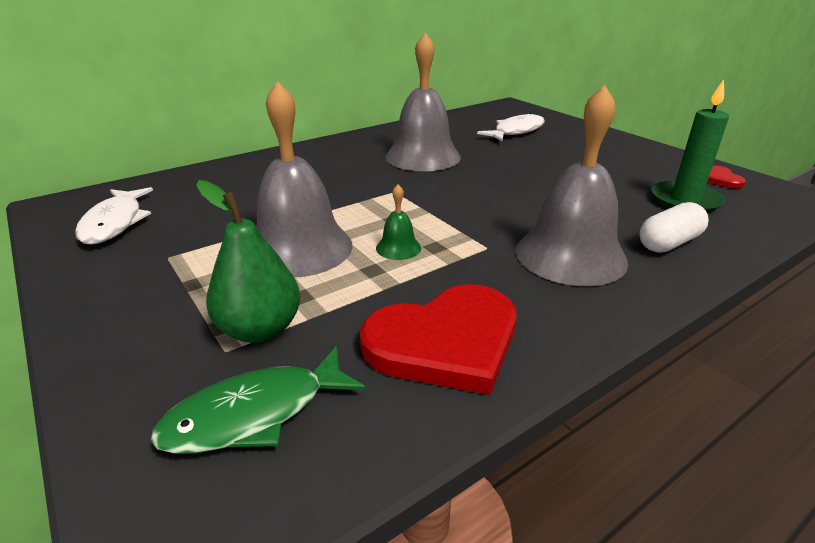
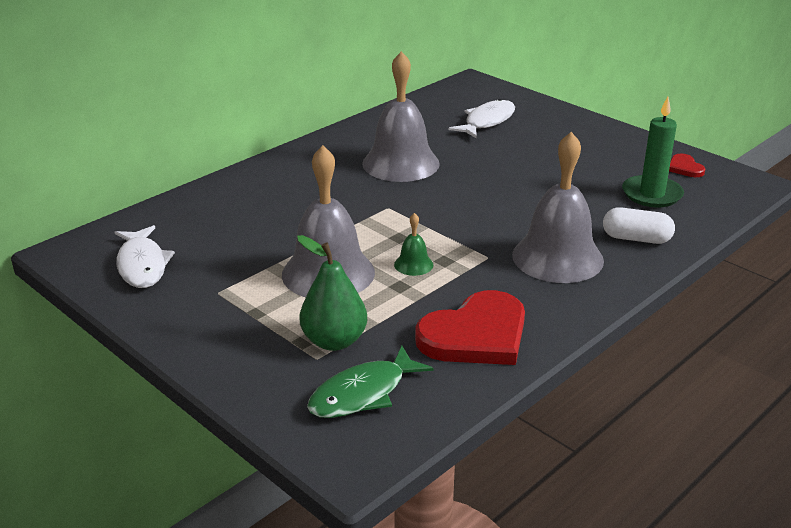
camera: 10 degrees left, 0 degrees up
white capsule [639,202,709,253] -> white capsule turned 60 degrees clockwise [603,207,675,244]

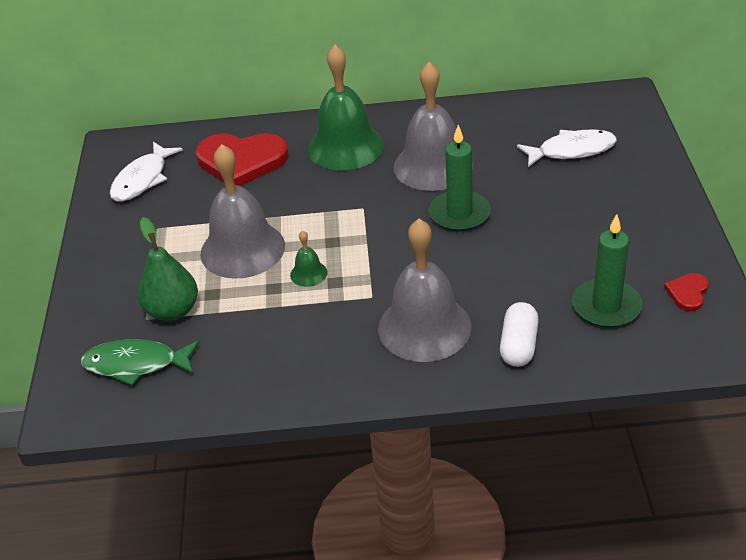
camera: 45 degrees right, 10 degrees up
red heart [415,290,525,365] -> red heart moved to [196,133,289,186]
white capsule [603,207,675,244] -> white capsule turned 45 degrees clockwise [500,302,539,367]
none -> green bell [308,45,384,170]
none -> green candle [429,125,491,231]

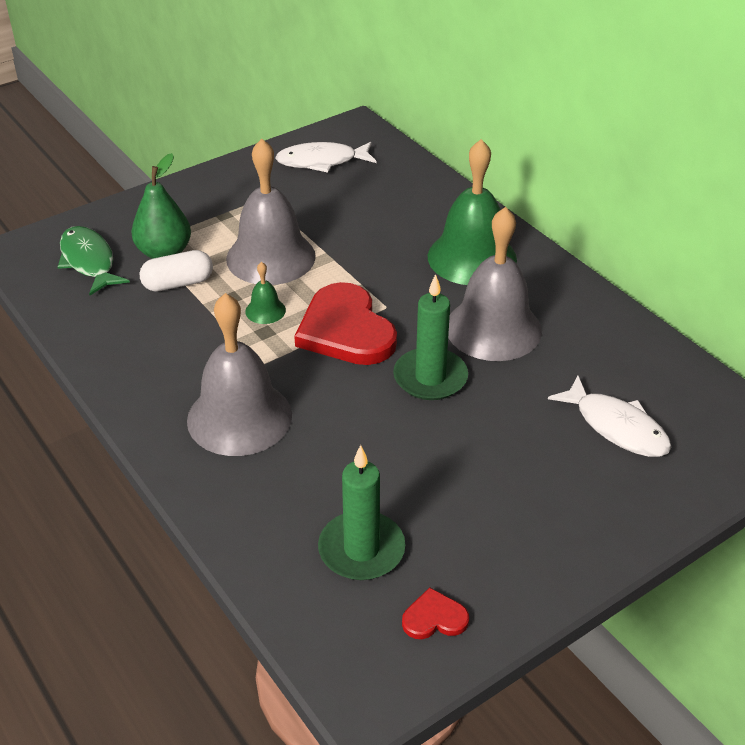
camera: 55 degrees right, 0 degrees up
red heart [196,133,289,186] -> red heart moved to [294,282,397,365]
white capsule [500,302,539,367] -> white capsule moved to [139,250,213,292]

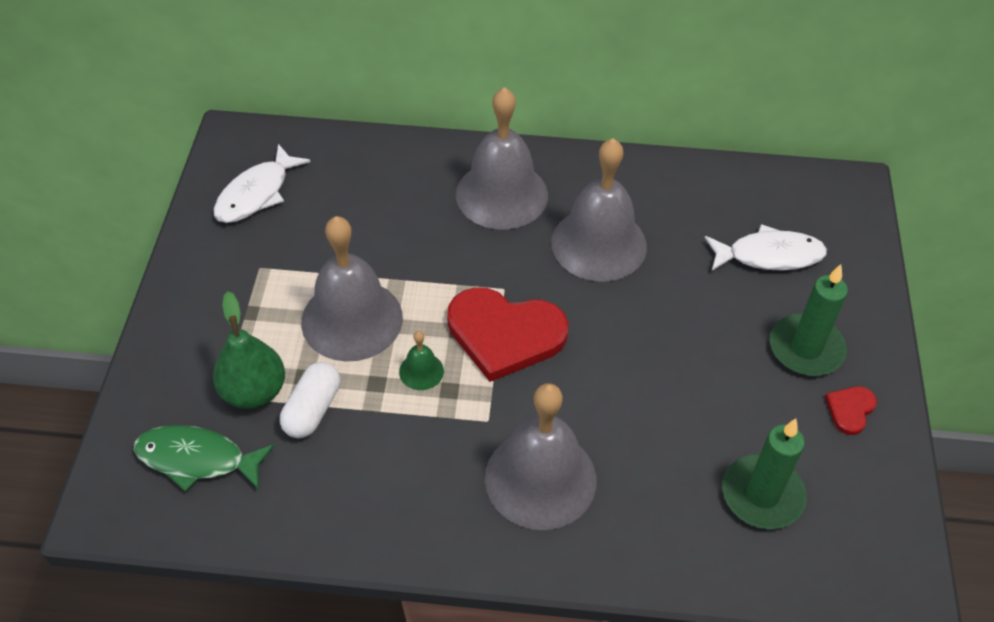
camera: 50 degrees left, 10 degrees up
green candle [393,274,468,400] -> green candle moved to [770,264,848,376]
red heart [402,587,469,639] -> red heart moved to [825,386,877,435]
green bell [428,139,517,285] -> grey bell [456,87,548,230]

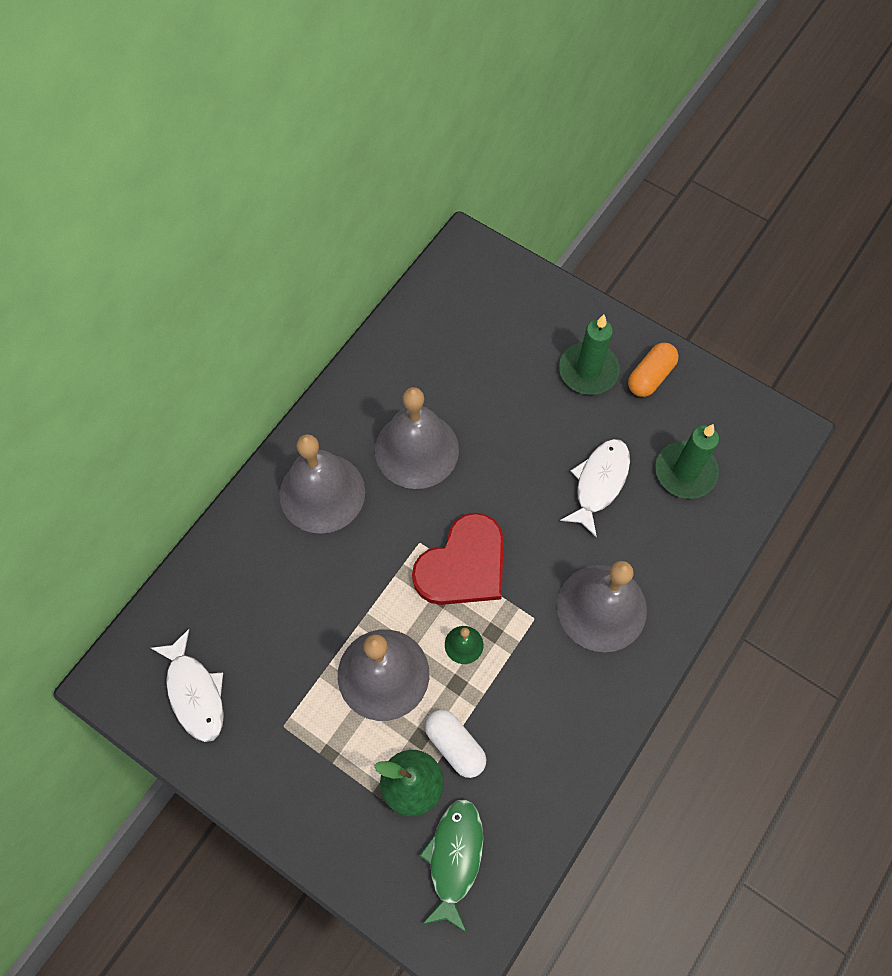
camera: 60 degrees left, 15 degrees up
green fish [134,425,275,492] -> green fish turned 150 degrees clockwise [419,799,483,933]
white fish [705,224,827,271] -> white fish moved to [560,439,630,537]
red heart [825,386,877,435] -> orange capsule [628,343,679,397]

